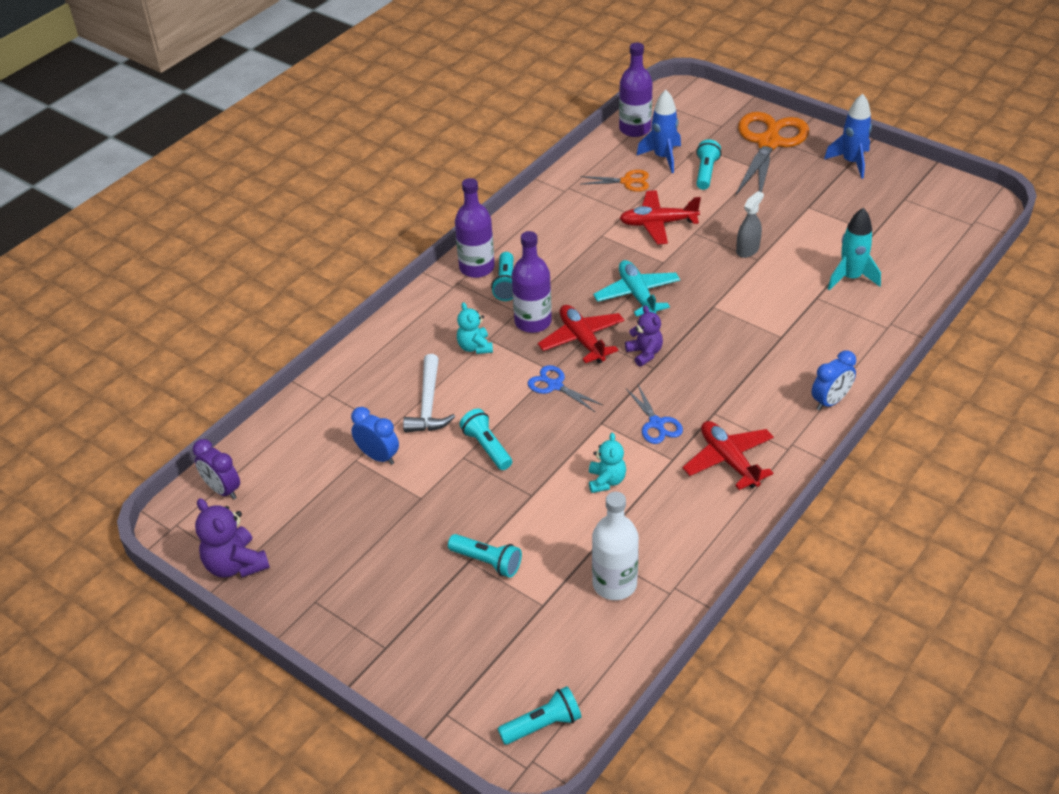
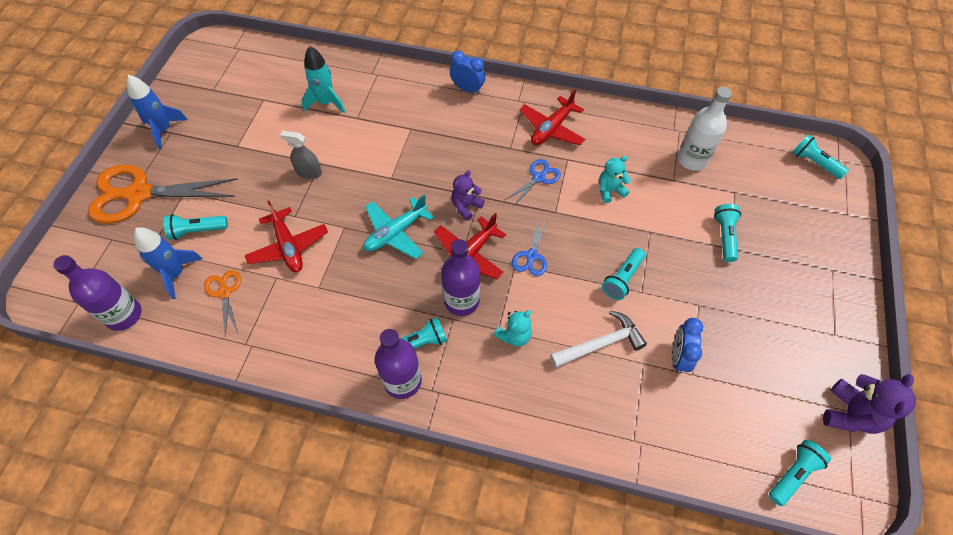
camera: 115 degrees left, 15 degrees up
purple clock [193,439,240,500] -> turquoise flashlight [769,440,831,506]

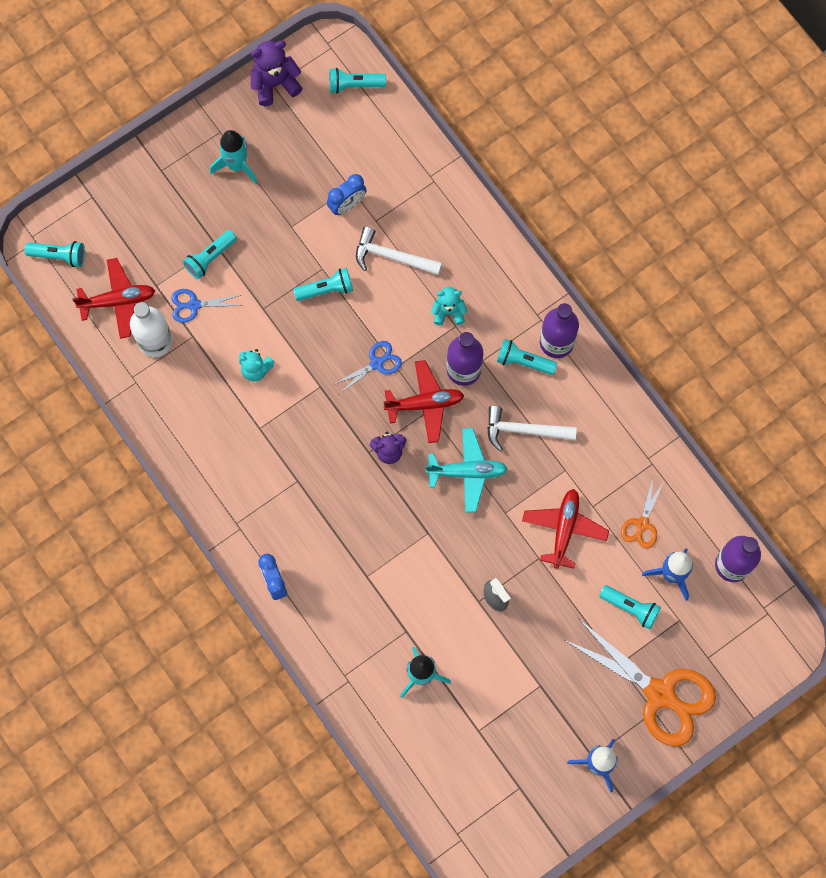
camera: 140 degrees left, 15 degrees up
blue scissors [505,159,561,207] -> blue scissors moved to [171,289,243,323]
red plane [519,90,585,145] -> red plane moved to [73,258,155,339]
turquoise flashlight [792,134,849,179] -> turquoise flashlight turned 75 degrees counterclockwise [25,241,85,267]
none -> turquoise rocket [210,130,258,184]
none -> white hammer [487,406,577,451]

